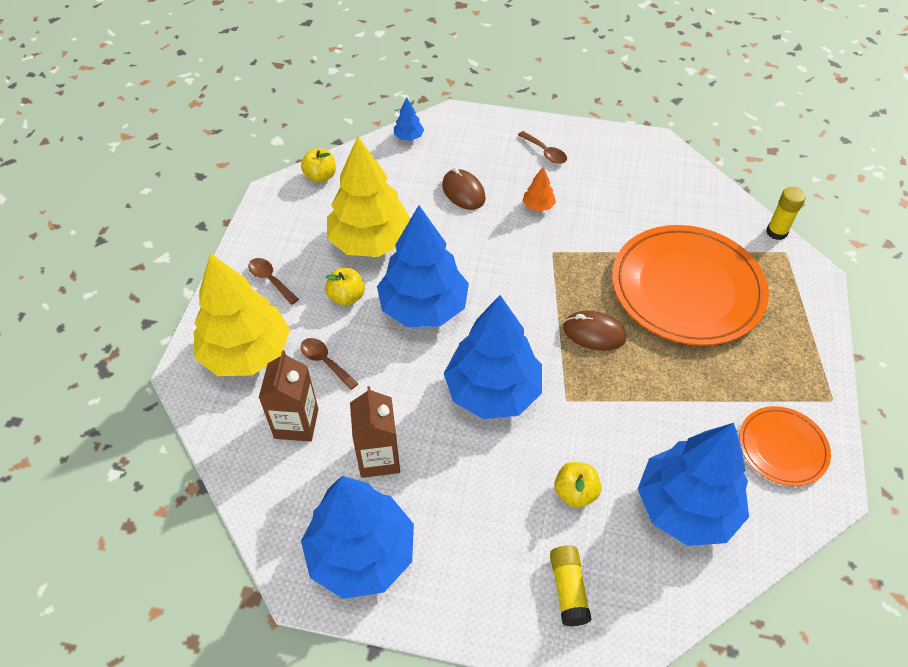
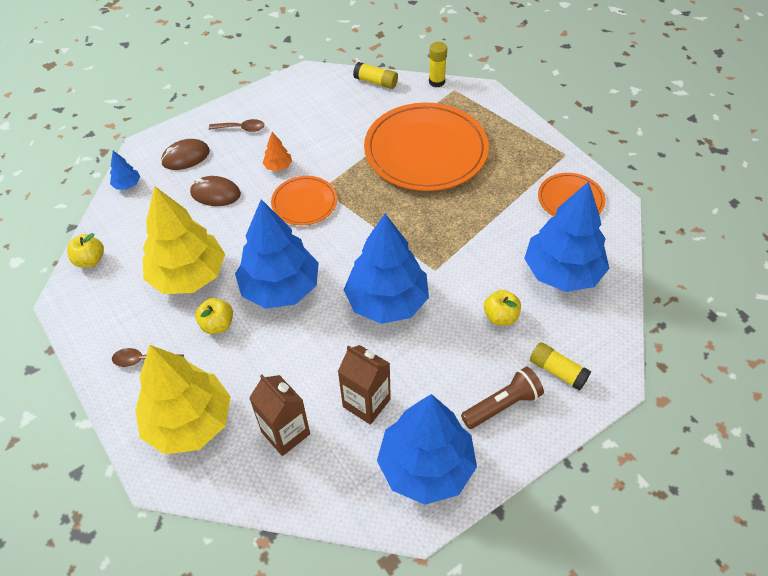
camera: 45 degrees left, 0 degrees up
brown spoon [300,338,359,390] -> none
brown mouse [563,311,626,351] -> brown mouse moved to [161,139,210,170]
none -> orange plate [271,176,337,225]
none -> yellow glue stick [353,62,398,89]
none -> brown flashlight [461,367,544,429]

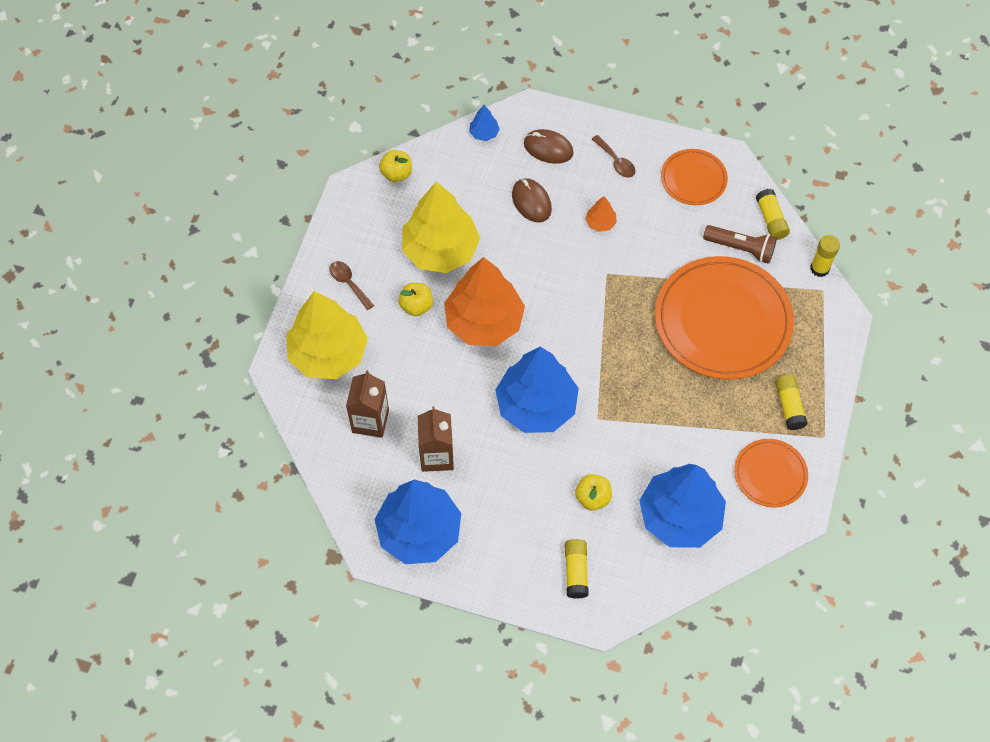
camera: 50 degrees right, 10 degrees up
blue tree [235,199,319,309] -> orange tree [444,257,525,346]
orange plate [271,176,337,225] -> orange plate moved to [661,149,728,205]
brown flashlight [461,367,544,429] -> brown flashlight moved to [703,225,777,264]
none -> yellow glue stick [775,375,808,430]

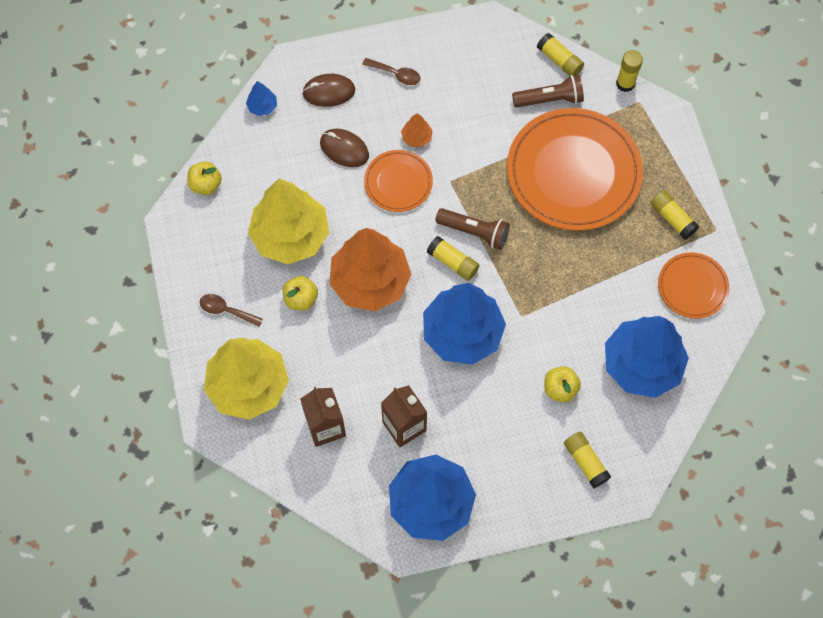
camera: 30 degrees left, 5 degrees up
orange plate [661,149,728,205] -> orange plate moved to [364,150,433,212]
none -> yellow glue stick [427,236,479,281]
none -> brown flashlight [435,208,510,250]

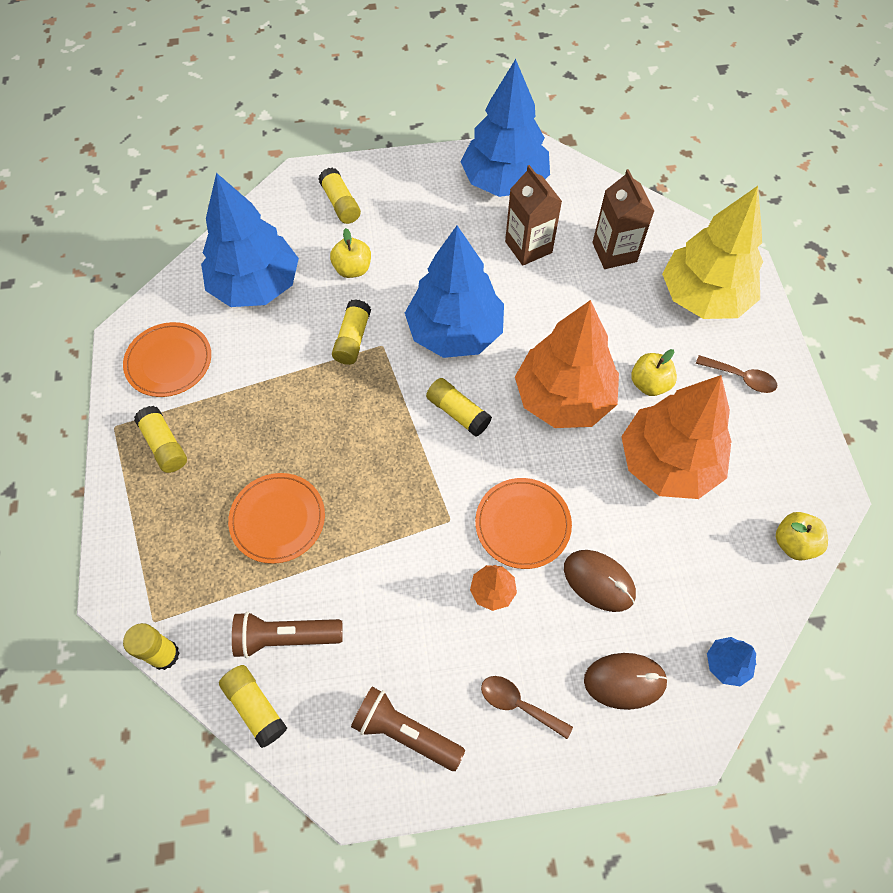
camera: 175 degrees left, 5 degrees down
yellow tree [248,179,329,265] -> orange tree [621,375,732,499]
brown flashlight [435,208,510,250] -> brown flashlight moved to [351,687,465,771]
orange plate [507,108,643,231] -> orange plate [228,473,325,564], size x0.51
none -> yellow glue stick [332,299,371,365]

